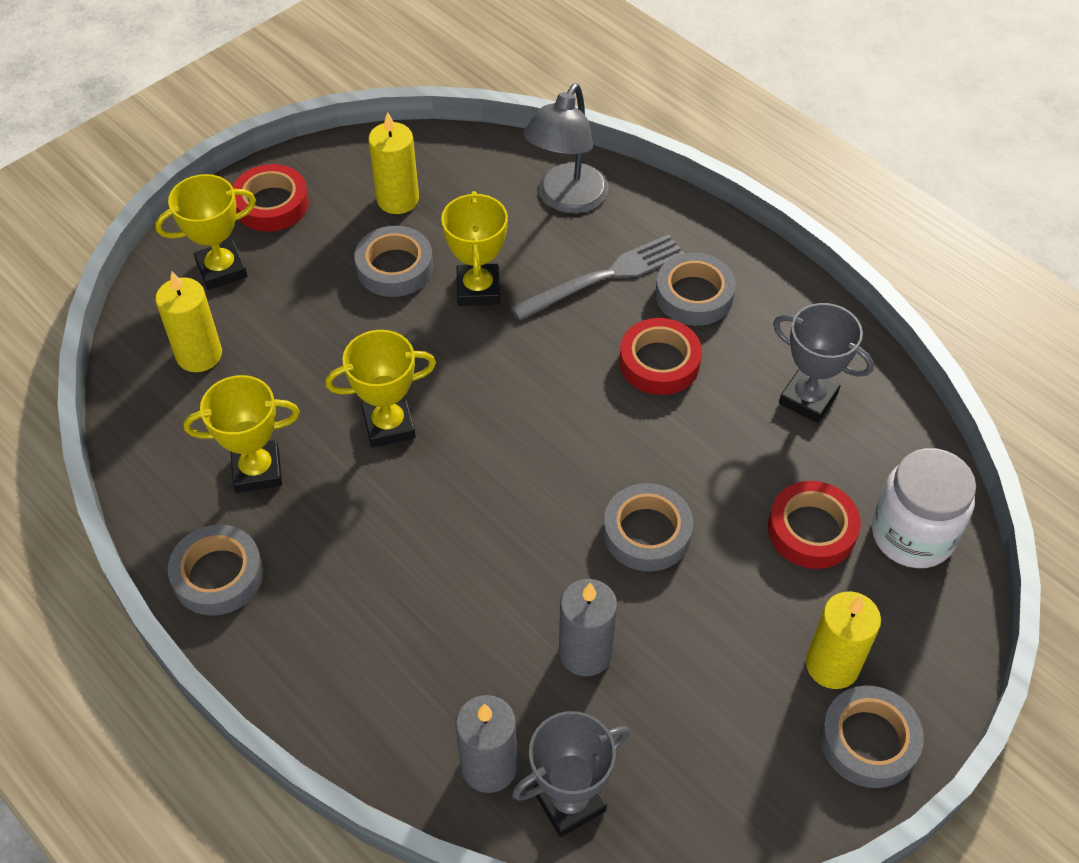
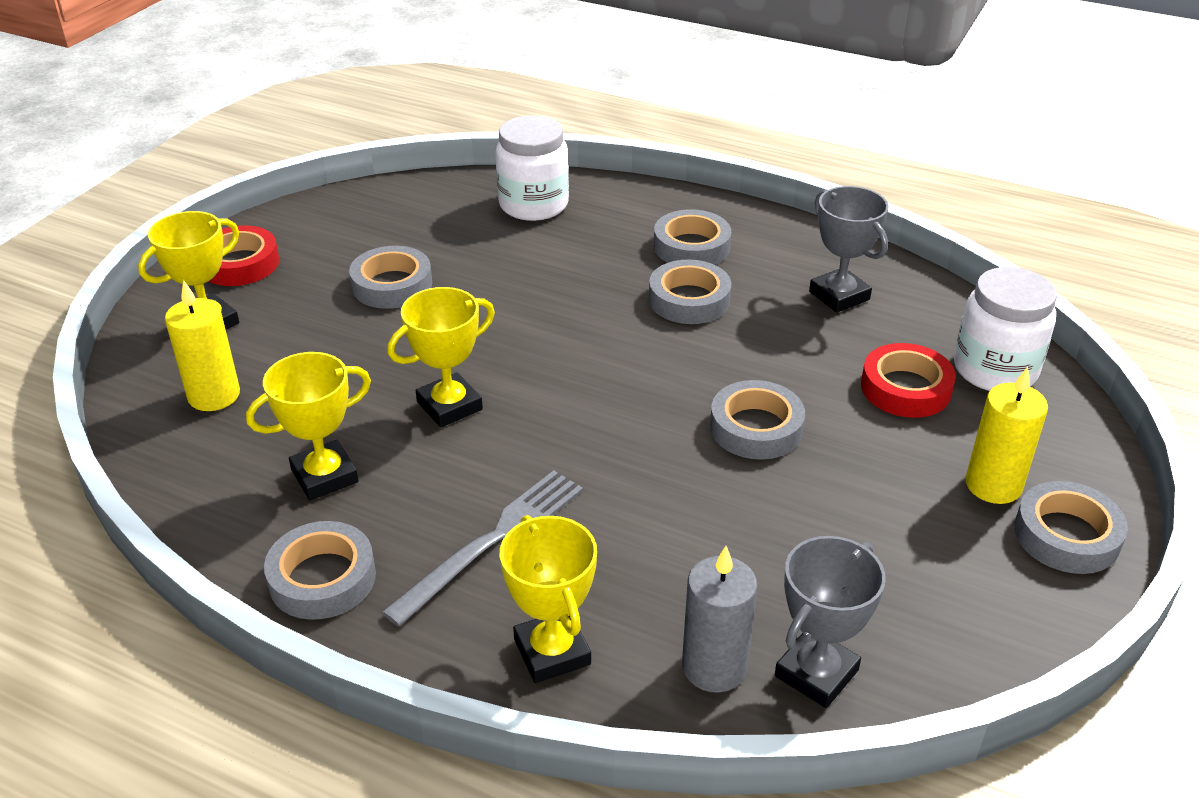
camera: 20 degrees left, 15 degrees down
yellow candle [368,112,419,214] -> none
yellow trophy [441,191,508,306] -> yellow trophy moved to [500,515,597,683]
grey fork [511,234,685,320] -> grey fork moved to [382,470,583,626]
grey lamp [523,83,608,213] -> white jar [496,115,569,221]
grey candle [559,579,617,677] -> none
red tape [619,318,702,395] -> grey tape [649,260,732,324]
grey trophy [773,303,874,423] -> grey trophy turned 45 degrees clockwise [809,186,889,313]

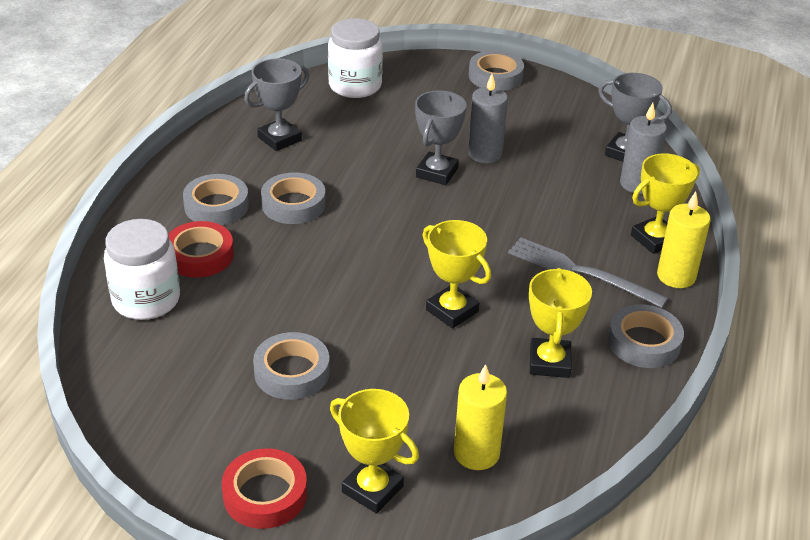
camera: 100 degrees left, 0 degrees up
yellow trophy [246,352,371,500] -> yellow trophy turned 45 degrees clockwise [529,268,592,378]
grey tape [710,380,805,460] -> grey trophy [415,90,466,185]
red tape [861,343,956,418] -> red tape moved to [169,221,234,278]
yellow candle [965,367,1048,504] -> yellow candle moved to [657,192,711,288]
none -> grey candle [468,74,508,163]

